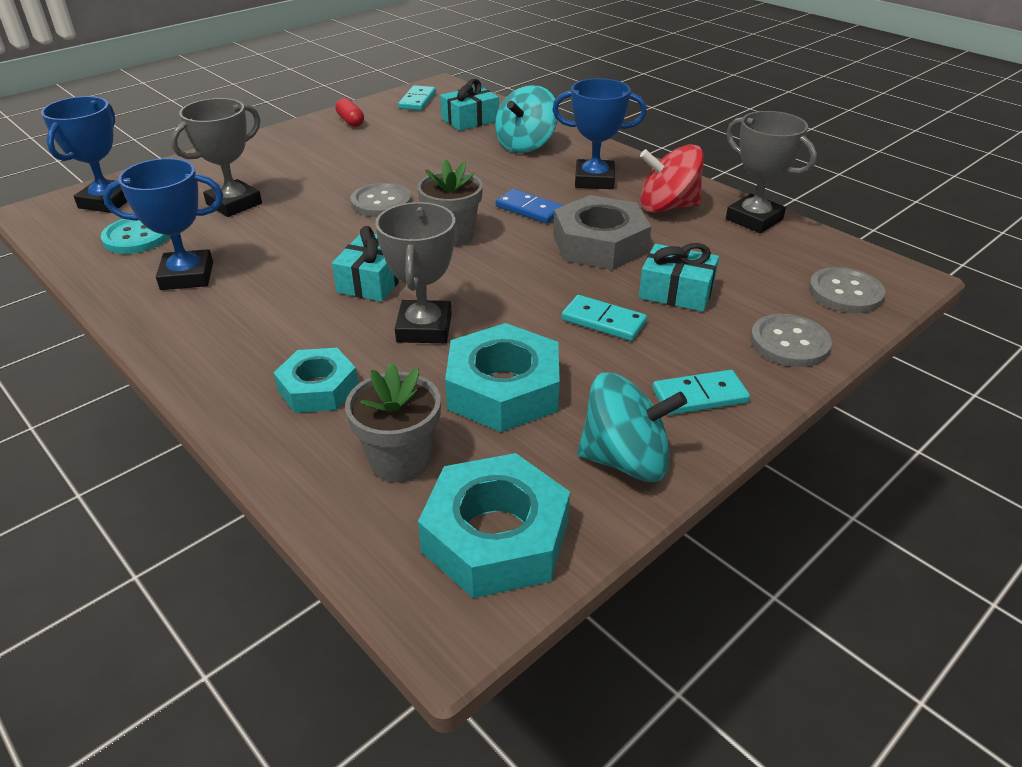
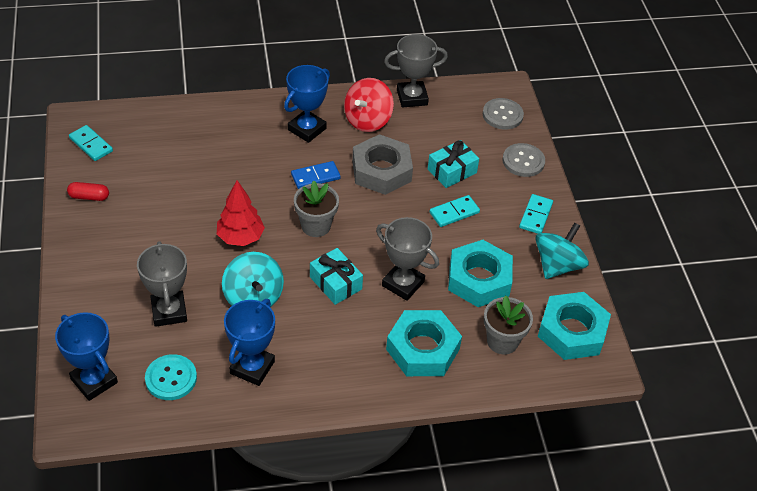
camera: 60 degrees left, 10 degrees up
turquoise nut [273,348,358,413] -> turquoise nut [386,310,462,376], size x1.56
grey button [350,183,412,217] -> red tree [217,180,265,246]
turquoise gift [440,79,499,131] -> none
turquoise spinning top [495,85,558,153] -> turquoise spinning top moved to [222,252,284,307]

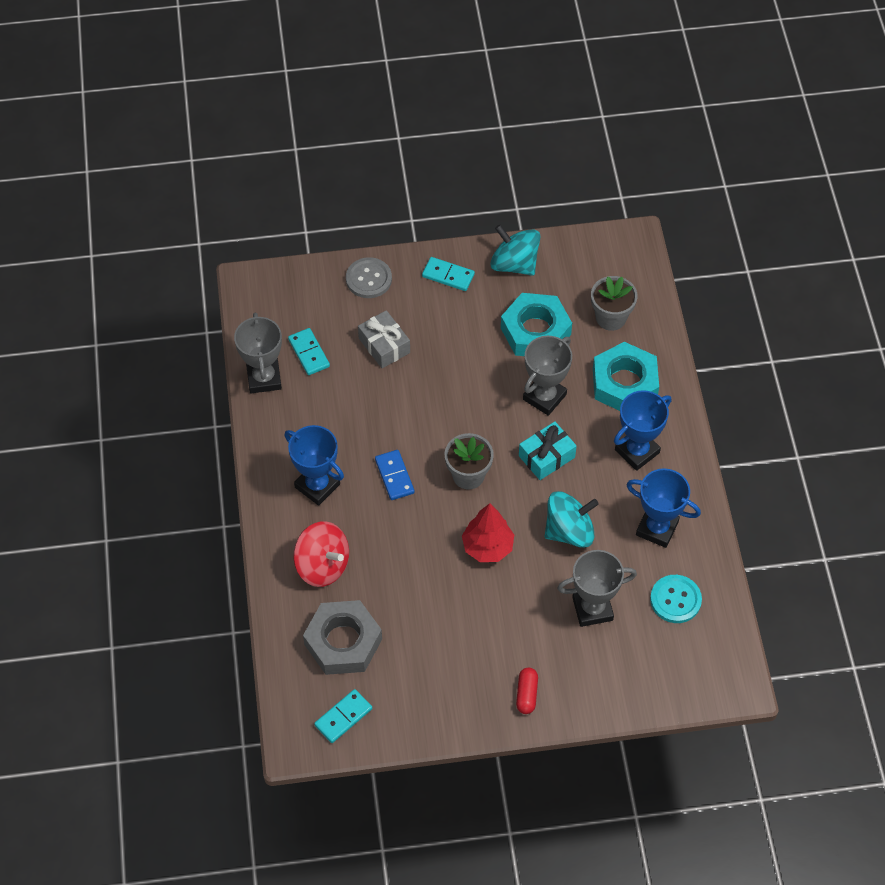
camera: 85 degrees left, 10 degrees up
blue trophy [55,312,118,401] -> blue trophy moved to [614,390,671,471]
red capsule [67,182,109,201] -> red capsule moved to [516,667,538,714]
red spinning top [344,78,394,132] -> red spinning top moved to [293,521,349,587]
grey nut [352,134,413,195] -> grey nut moved to [303,600,382,675]
turquoise gift [428,140,479,188] -> grey gift [358,310,410,368]
turquoise domino [430,195,480,227] -> turquoise domino moved to [288,328,330,375]
grey button [483,98,524,130] -> none
turquoise nut [538,292,611,360] -> none

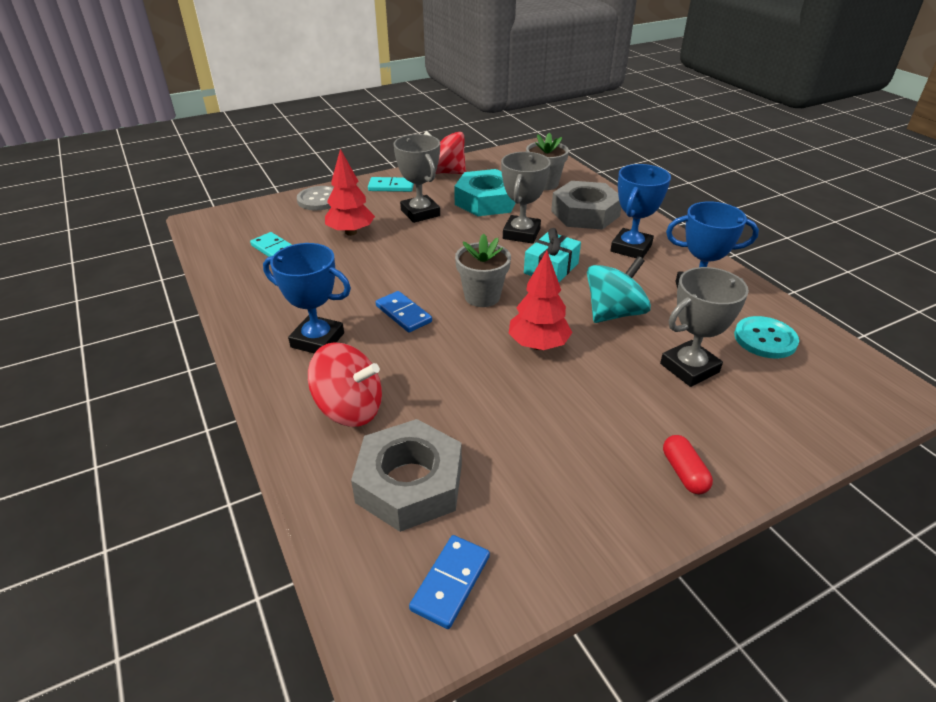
camera: 20 degrees left, 20 degrees down
grey trophy [234,312,282,393] -> grey trophy moved to [393,134,440,223]
turquoise domino [314,689,372,743] -> blue domino [409,535,490,629]
grey gift [358,310,410,368] -> red tree [325,149,375,236]
turquoise spinning top [490,225,541,276] -> red spinning top [424,131,466,174]
turquoise nut [593,342,659,411] -> grey nut [551,181,621,230]

